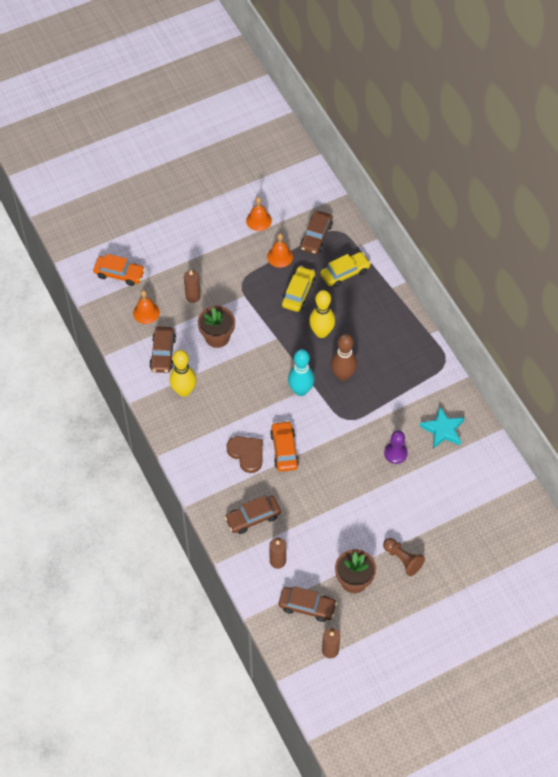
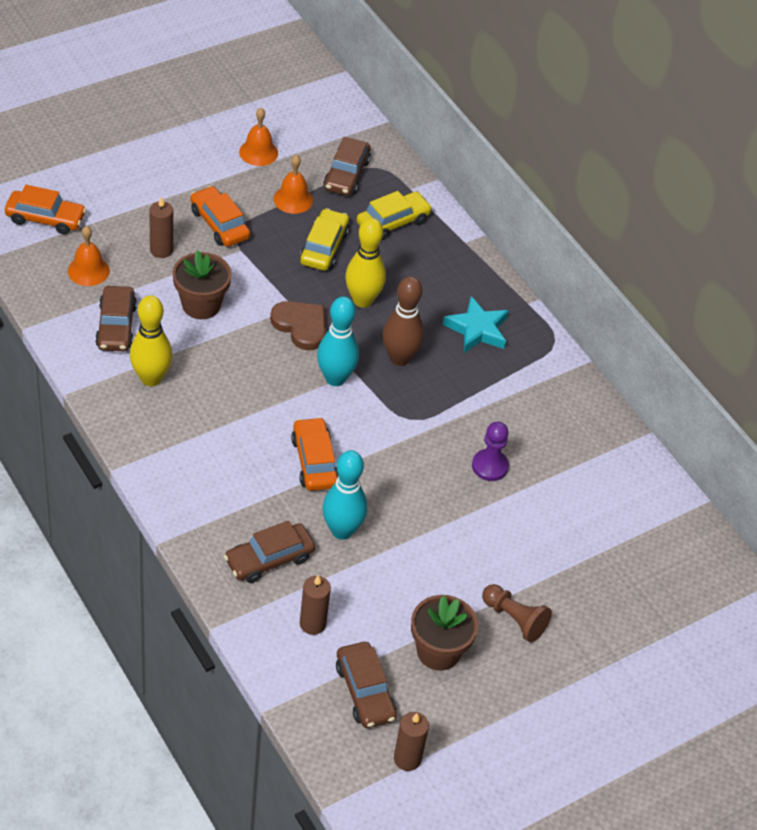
camera: 10 degrees left, 10 degrees down
brown heart [227,436,263,473] -> brown heart moved to [270,301,326,350]
brown car [279,586,337,622] -> brown car turned 60 degrees clockwise [336,642,397,728]
turquoise star [420,406,465,448] -> turquoise star moved to [443,296,509,353]
none -> orange car [190,186,250,247]
none -> turquoise bowling pin [322,450,367,540]

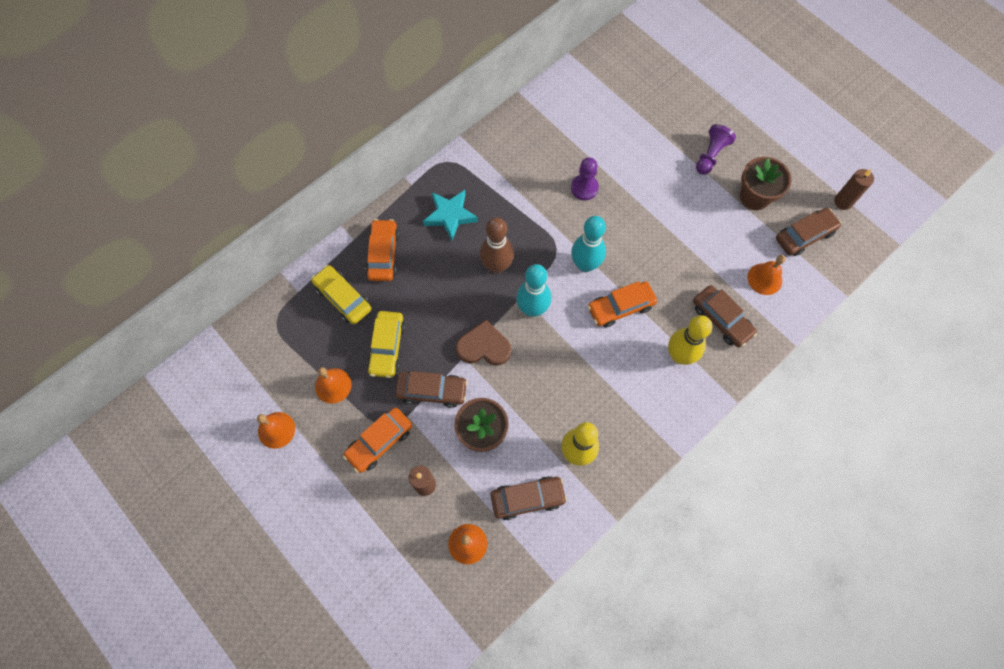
camera: 95 degrees left, 20 degrees up
orange car [5,185,86,234] -> orange car moved to [366,219,399,281]
brown heart [270,301,326,350] -> brown heart turned 60 degrees clockwise [456,320,511,366]
yellow car [300,208,349,271] -> yellow car turned 90 degrees counterclockwise [367,311,405,378]
brown candle [300,575,331,635] -> orange bell [748,255,786,295]
turquoise bowling pin [322,450,367,540] -> turquoise bowling pin moved to [571,216,606,272]
brown car [323,137,371,196] -> brown car moved to [395,371,468,408]
yellow bowling pin [345,218,386,308] -> yellow bowling pin moved to [668,315,712,365]
brown pawn [482,584,552,643] -> purple pawn [696,124,736,175]

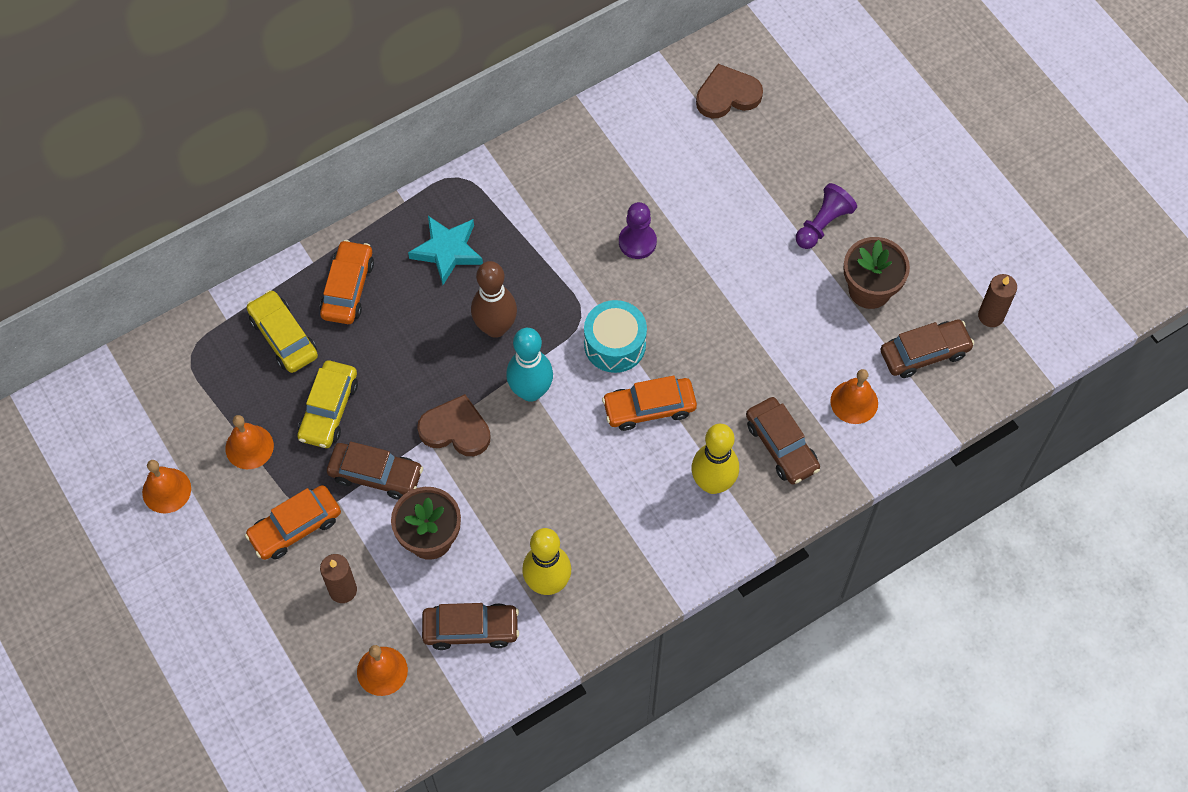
camera: 10 degrees right, 5 degrees down
turquoise bowling pin [571,216,606,272] -> turquoise drum [584,300,647,373]
none -> brown heart [696,64,763,118]

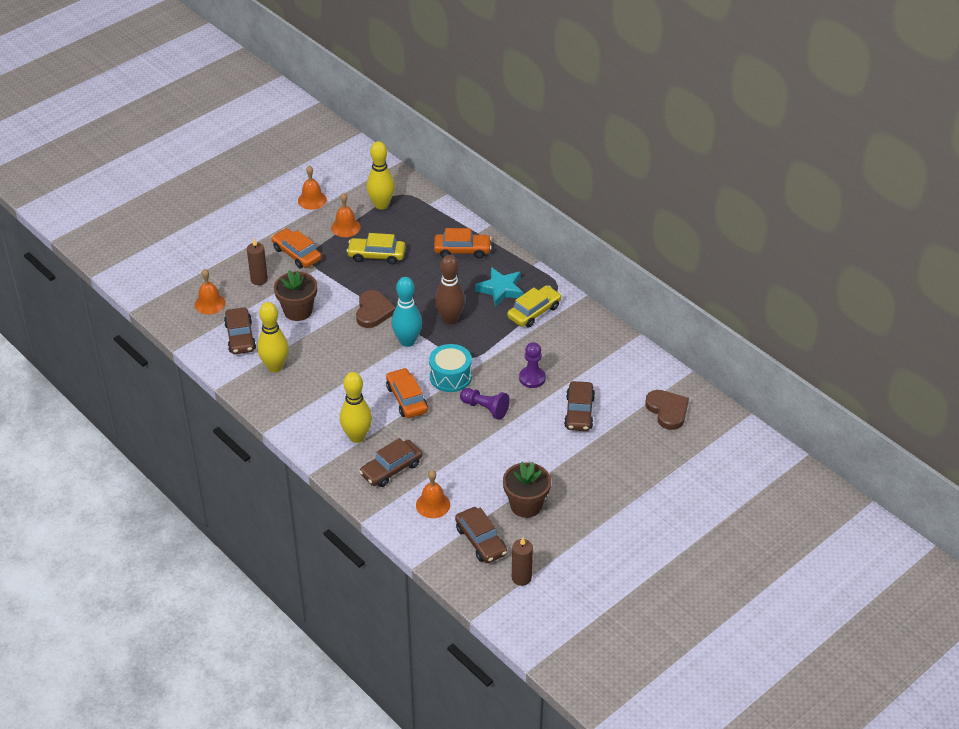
camera: 80 degrees right, 20 degrees down
yellow car [247,290,318,373] -> yellow car moved to [507,285,562,328]
brown car [327,441,423,500] -> brown car moved to [564,381,595,431]
purple pawn [796,183,857,249] -> purple pawn moved to [460,388,510,420]
none -> yellow bowling pin [367,141,395,210]

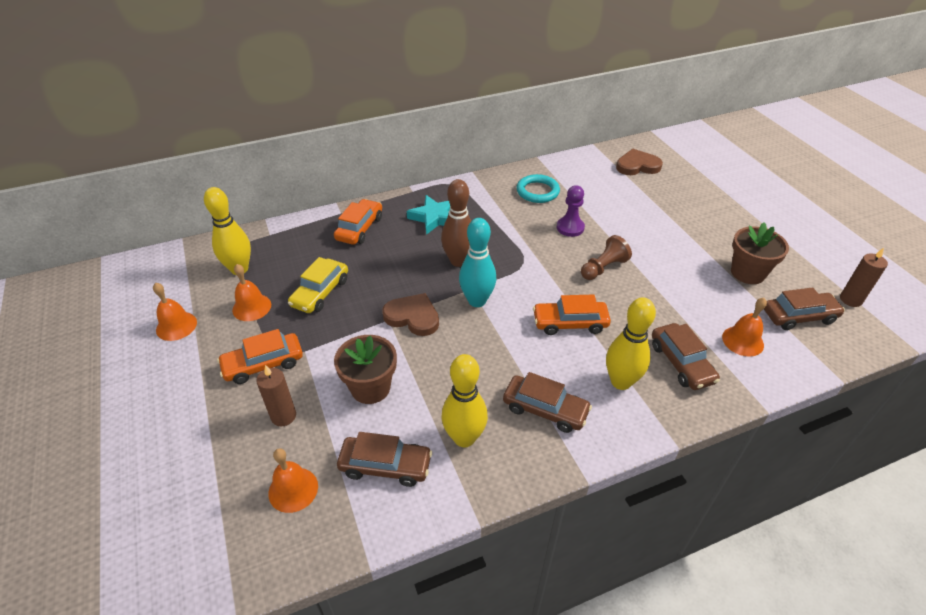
camera: 70 degrees left, 0 degrees up
turquoise drum [429,344,472,392] -> none
purple pawn [460,388,510,420] -> brown pawn [581,235,632,280]
yellow car [507,285,562,328] -> none
brown car [564,381,595,431] -> brown car moved to [503,372,592,433]
none -> turquoise ring [517,174,560,203]

